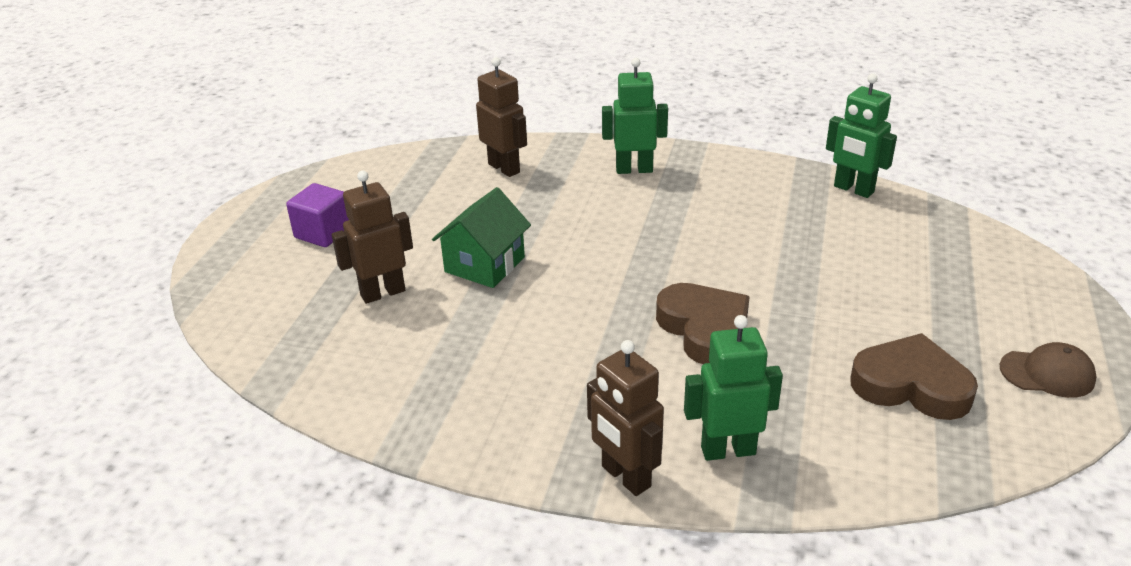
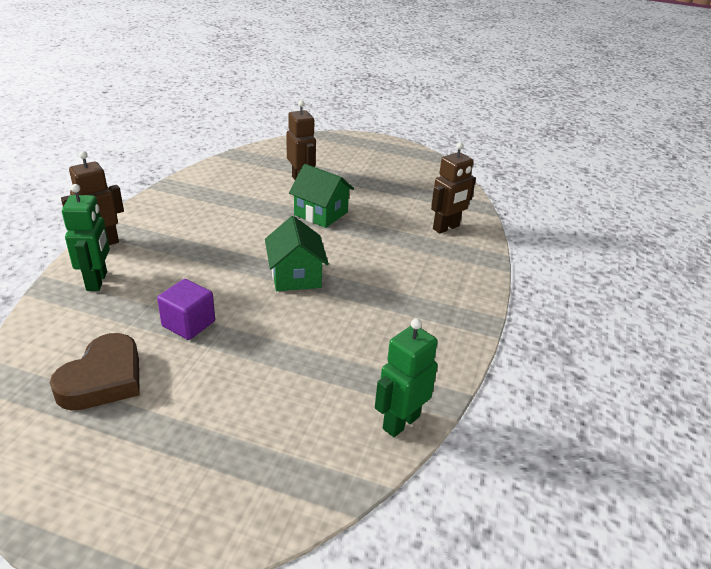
camera: 90 degrees right, 0 degrees up
purple cube [286,183,349,247] -> purple cube moved to [157,279,215,340]
green robot [602,58,668,174] -> none
brown heart [656,283,750,364] -> none
brown cap [1000,342,1097,398] -> none
none -> green house [265,216,329,291]

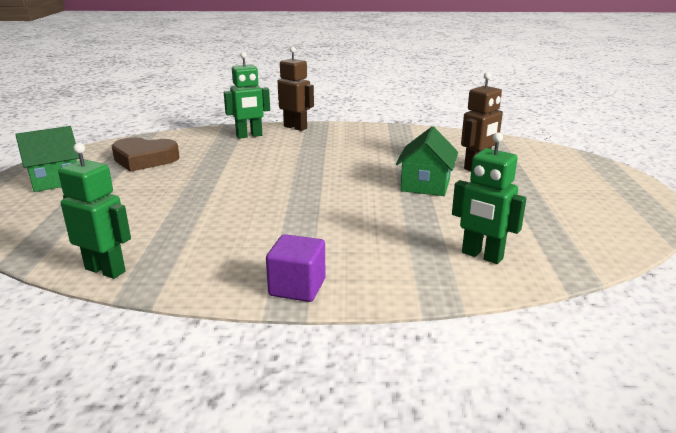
camera: 75 degrees right, 10 degrees down
purple cube [157,279,215,340] -> purple cube moved to [266,234,326,302]
green house [265,216,329,291] -> green house moved to [15,126,79,192]
brown robot [431,142,476,234] -> green robot [452,132,527,264]

